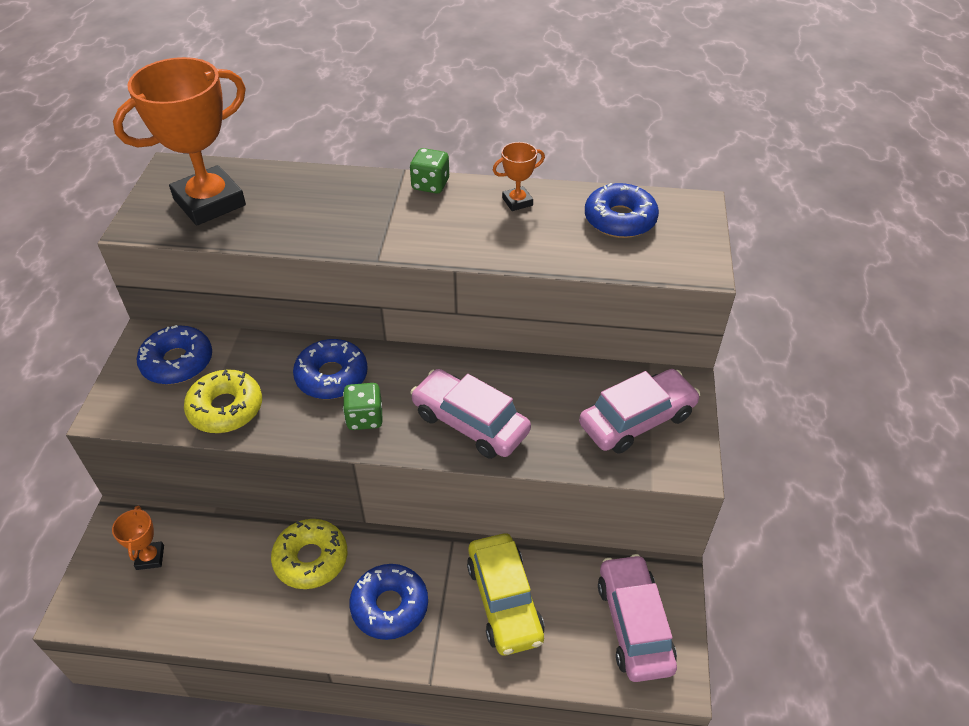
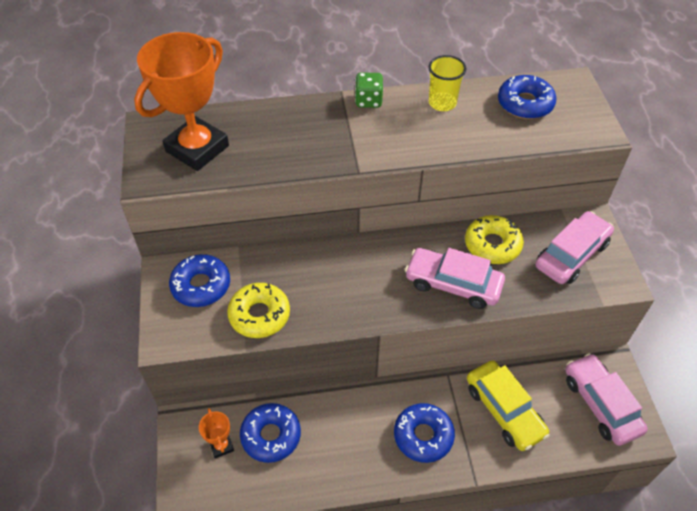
camera: 15 degrees left, 5 degrees up
yellow donut [271,519,347,589] -> yellow donut moved to [465,215,524,264]
blue donut [293,339,368,399] -> blue donut moved to [240,403,301,463]
green dice [343,383,383,430] -> none
orange trophy [493,142,545,211] -> yellow cup [429,55,466,111]

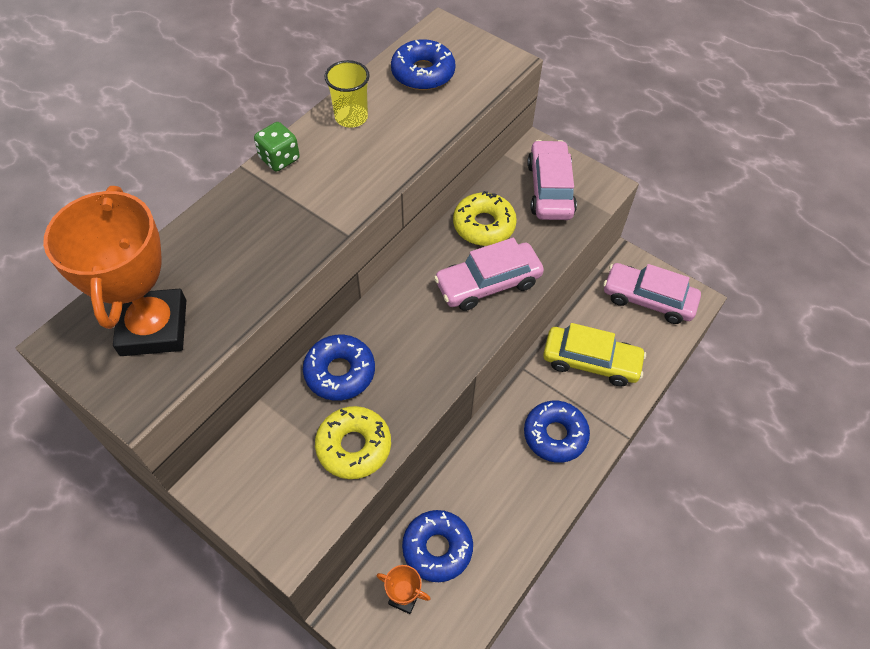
camera: 45 degrees left, 5 degrees up
blue donut [169,254,230,307] -> blue donut moved to [303,335,375,401]

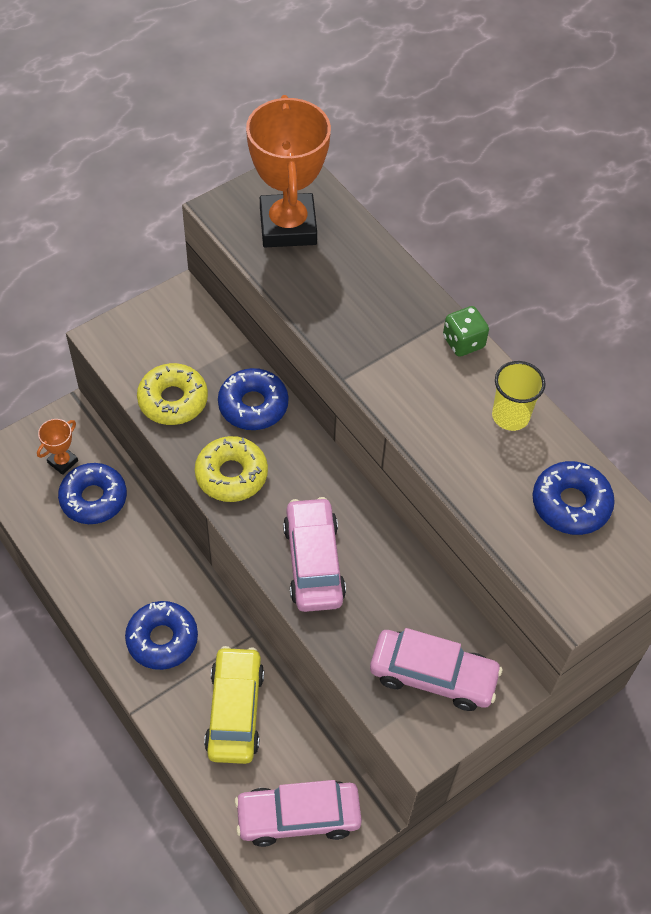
camera: 105 degrees right, 0 degrees up
orange trophy [43,186,186,356] -> orange trophy turned 75 degrees clockwise [246,95,331,247]
yellow donut [453,191,517,246] -> yellow donut moved to [195,436,268,502]
yellow car [543,323,646,386] -> yellow car turned 150 degrees clockwise [204,646,264,764]
pink car [603,263,701,324] -> pink car turned 135 degrees counterclockwise [235,780,362,847]

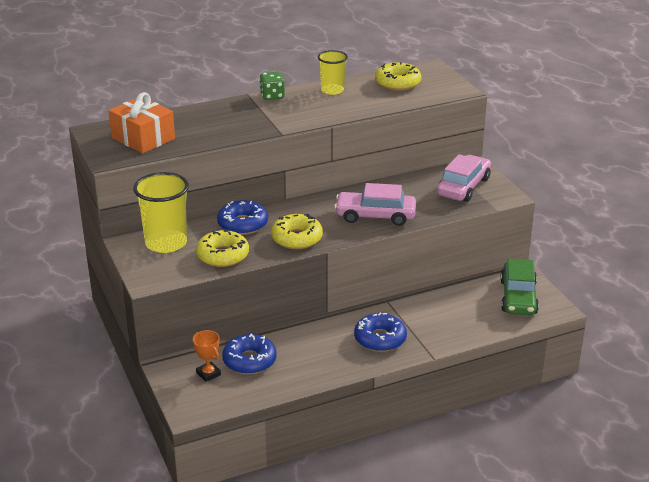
camera: 75 degrees left, 25 degrees down
yellow car [204,646,264,764] -> none
pink car [235,780,362,847] -> green car [500,258,539,315]
orange trophy [246,95,331,247] -> orange gift [108,92,175,154]
blue donut [533,461,615,535] -> yellow donut [375,62,422,91]
none -> yellow cup [133,172,189,253]

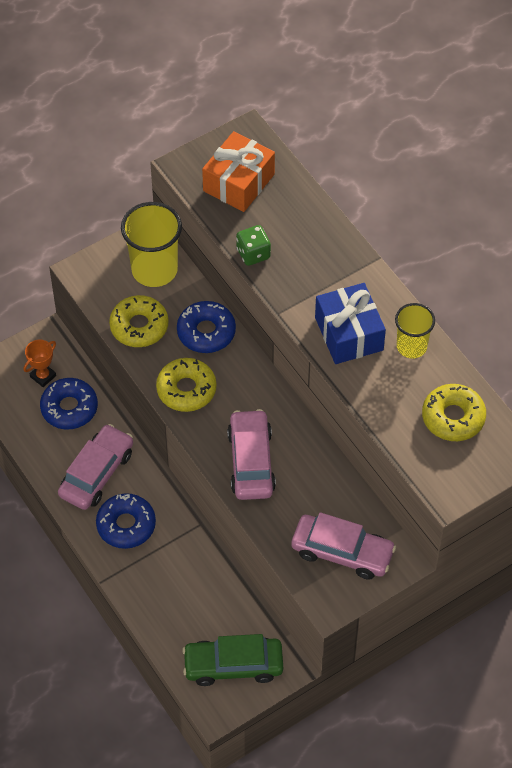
camera: 80 degrees right, 25 degrees up
green dice [259,72,285,100] -> green dice moved to [236,225,271,266]
none -> pink car [58,424,133,510]
none -> blue gift [315,283,386,364]

